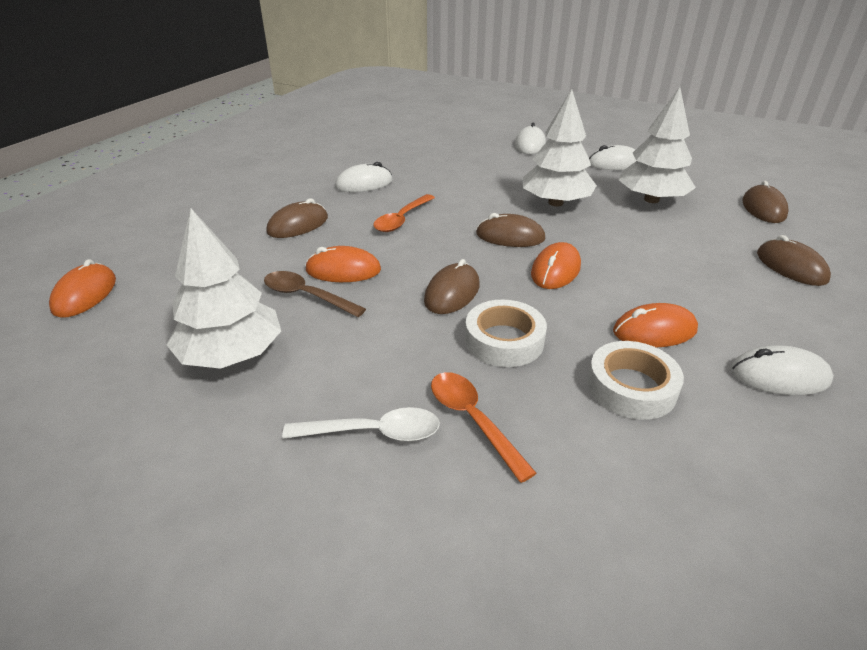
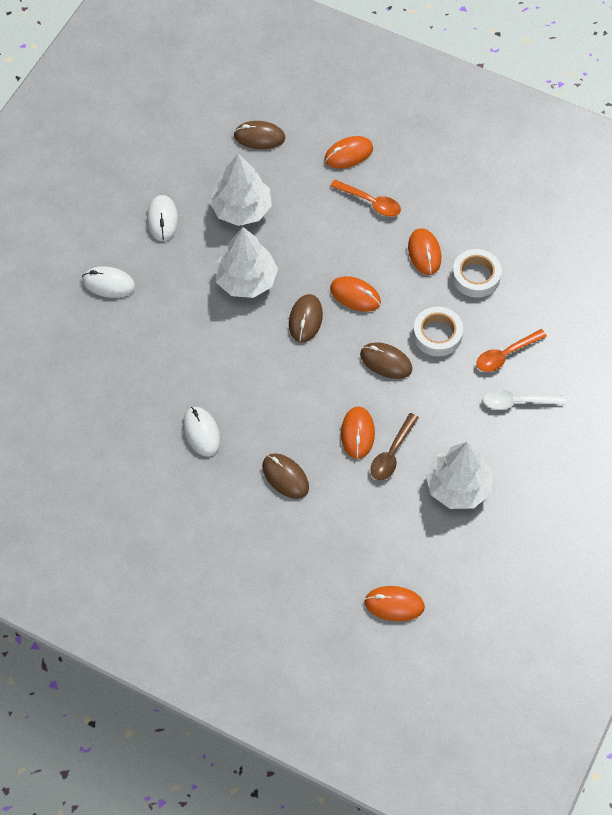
camera: 90 degrees left, 25 degrees up
white spoon [282,407,440,441] -> white spoon turned 90 degrees counterclockwise [483,389,565,410]
orange spoon [373,194,435,232] -> orange spoon moved to [330,179,401,217]
white mouse [731,345,834,395] -> none
brown mouse [757,235,831,286] -> orange mouse [324,136,373,168]

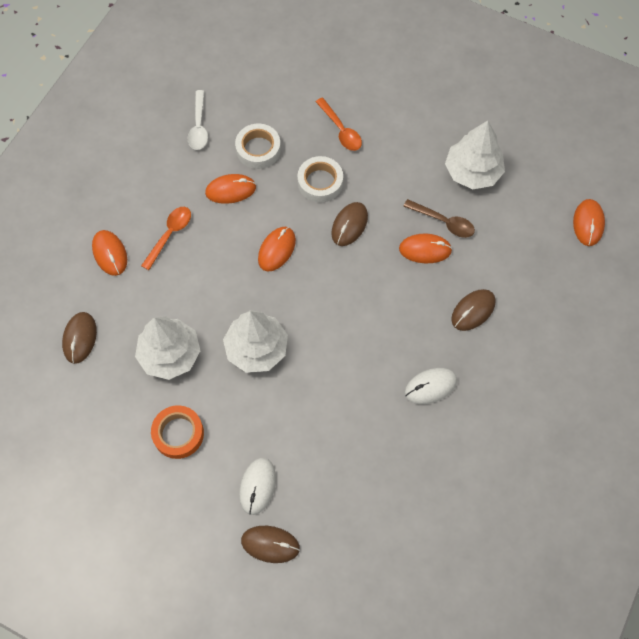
camera: 90 degrees left, 5 degrees up
white mouse [147,195,178,241] -> orange tape [151,405,204,459]
brown mouse [289,294,323,343] -> brown mouse moved to [241,526,300,563]
white spoon [483,389,565,410] -> white spoon moved to [188,90,208,150]

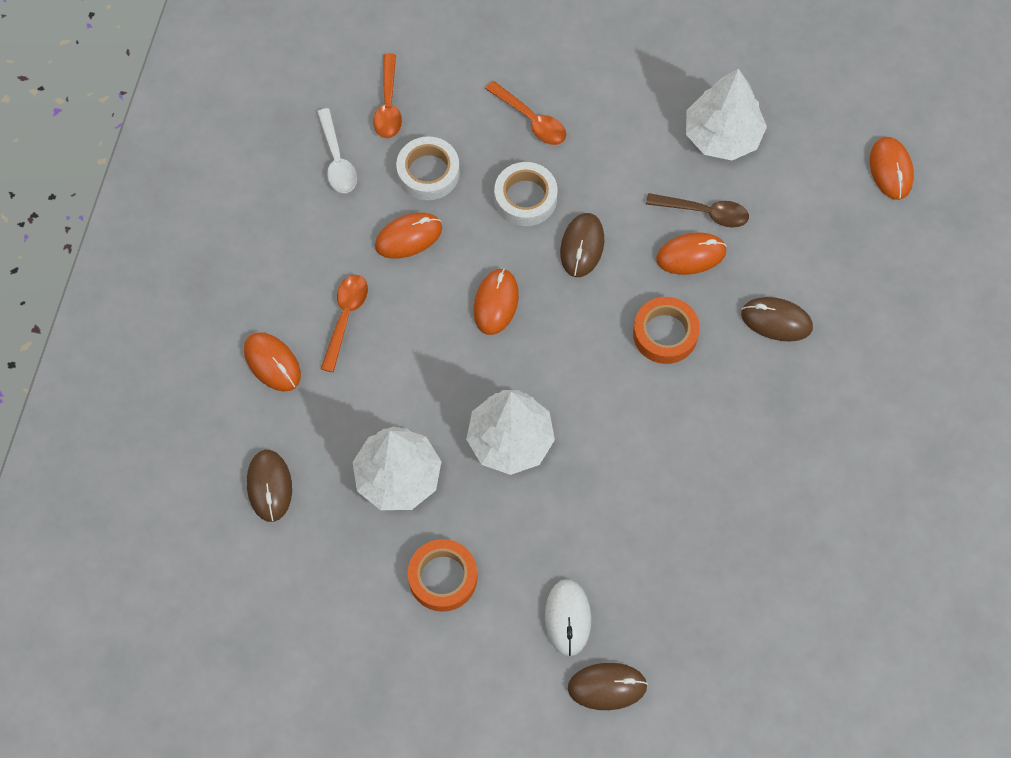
camera: 15 degrees left, 0 degrees up
white mouse [405,368,457,404] -> none
brown mouse [451,289,496,331] -> brown mouse turned 75 degrees clockwise [741,297,813,342]
none -> orange spoon [373,53,402,139]
none -> orange tape [633,297,700,364]

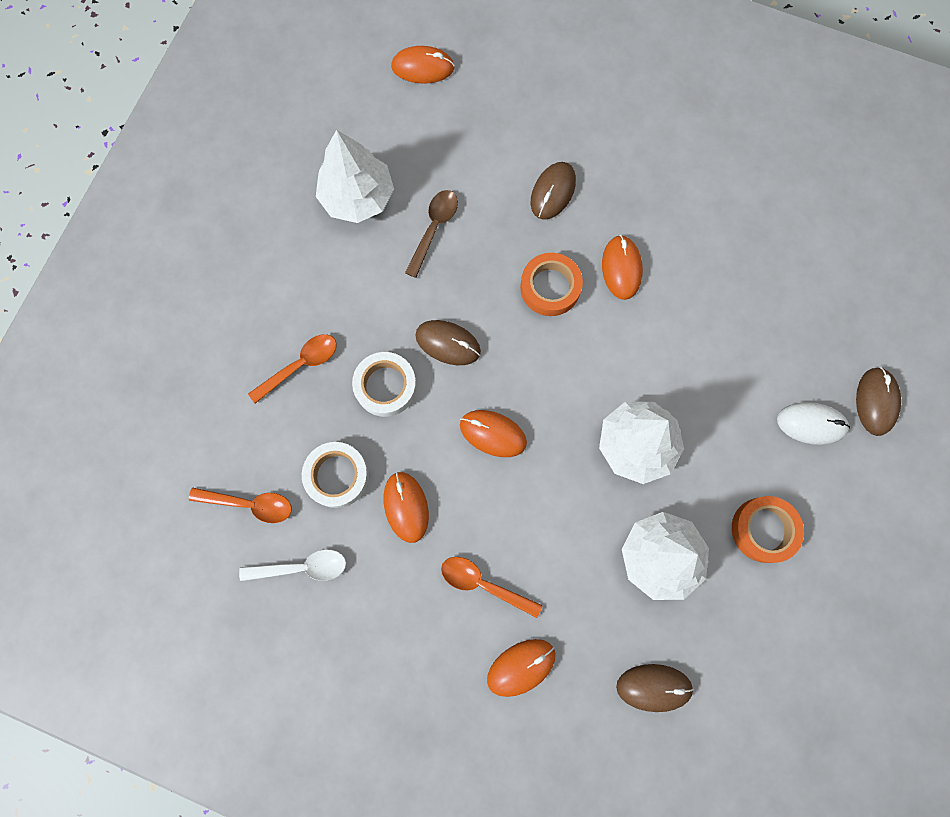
camera: 80 degrees left, 10 degrees up
orange mouse [656,233,727,275] -> orange mouse moved to [602,235,643,300]

